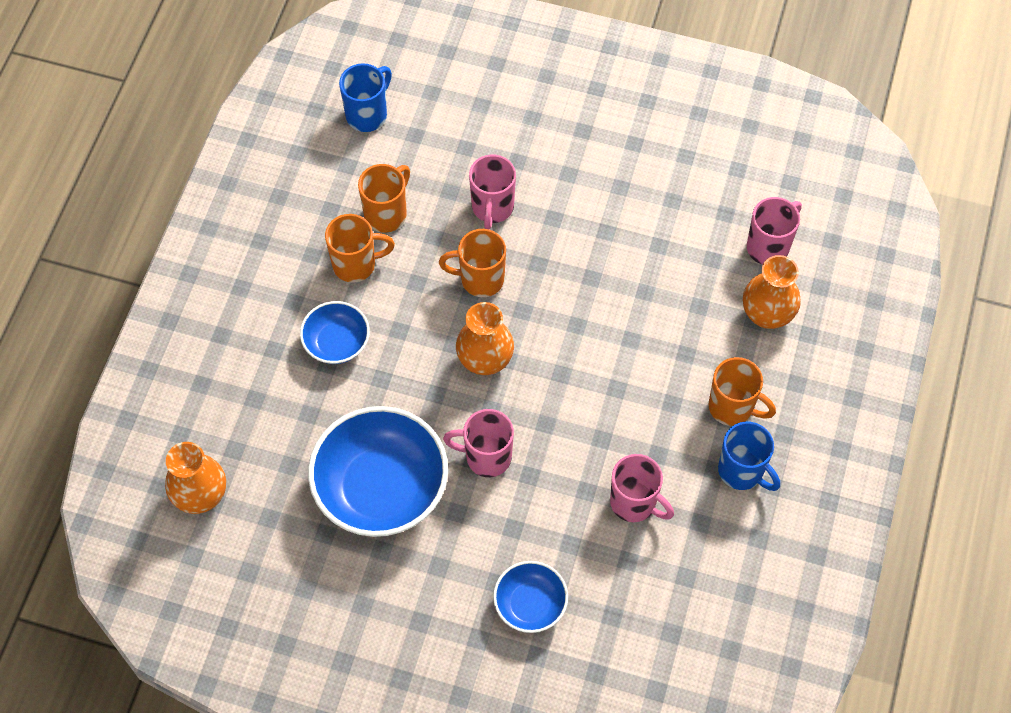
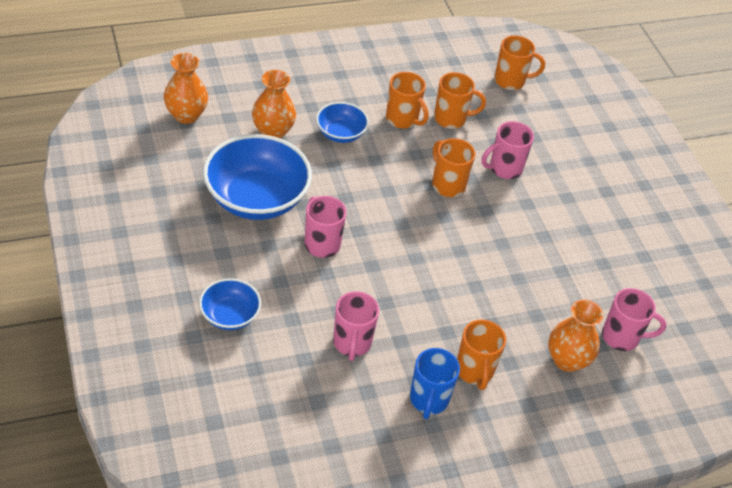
camera: 50 degrees right, 15 degrees down
blue mug [339,63,392,132] -> orange mug [494,35,545,90]
orange vase [456,302,514,375] -> orange vase moved to [252,70,296,139]

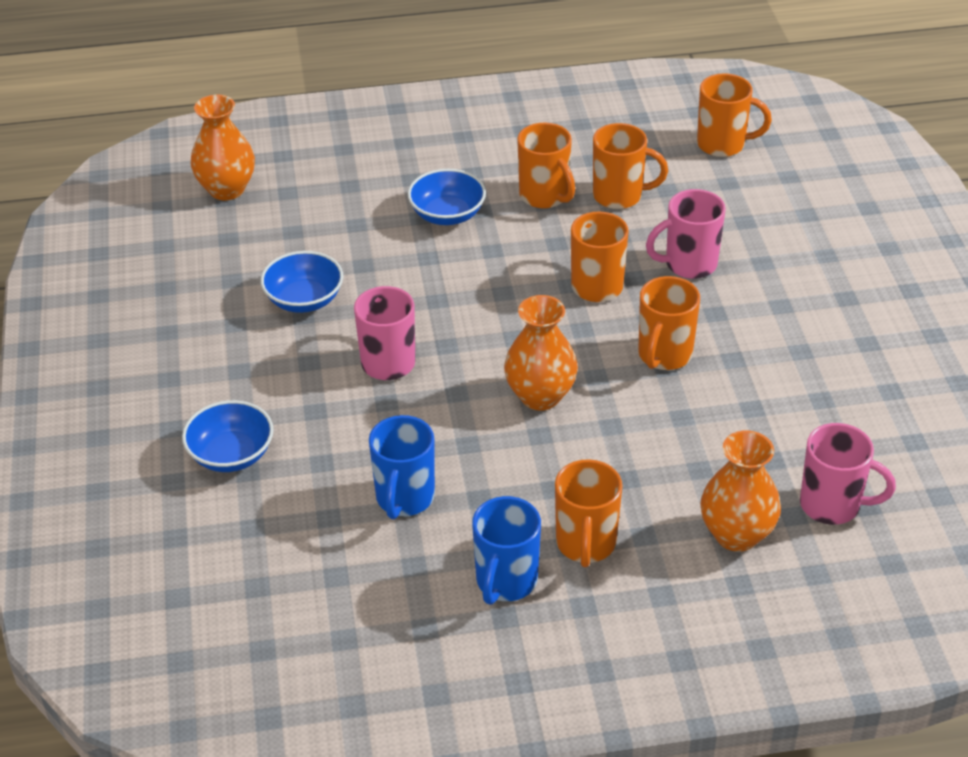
camera: 15 degrees right, 5 degrees down
blue bowl [203,134,312,220] -> blue bowl [260,251,343,313], size x0.53
orange vase [252,70,296,139] -> orange vase moved to [504,295,578,411]
pink mug [333,291,379,361] -> blue mug [369,415,435,519]
none -> orange mug [638,276,700,370]

